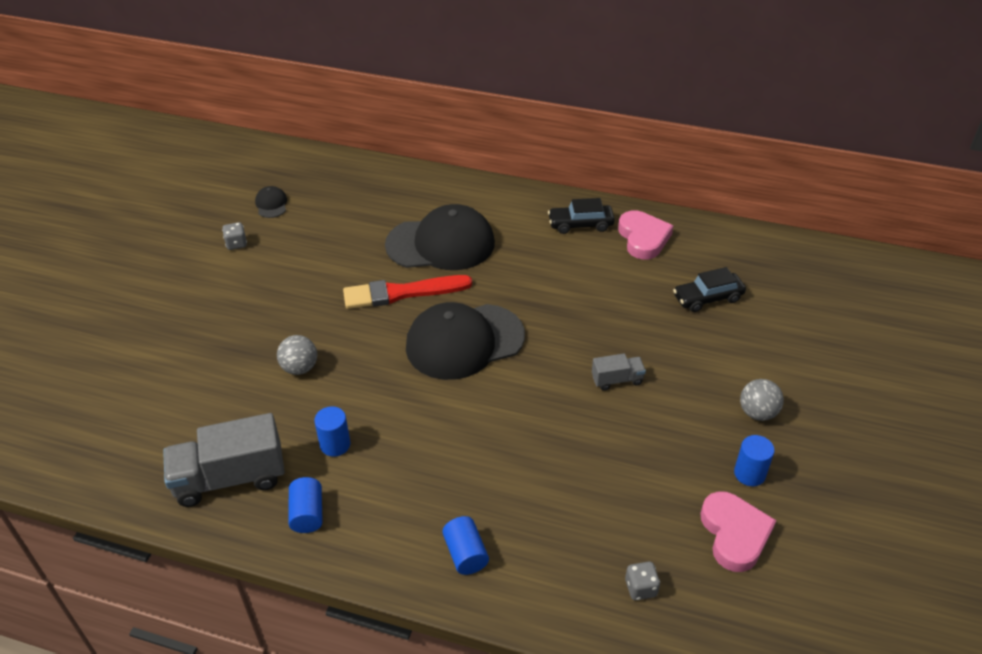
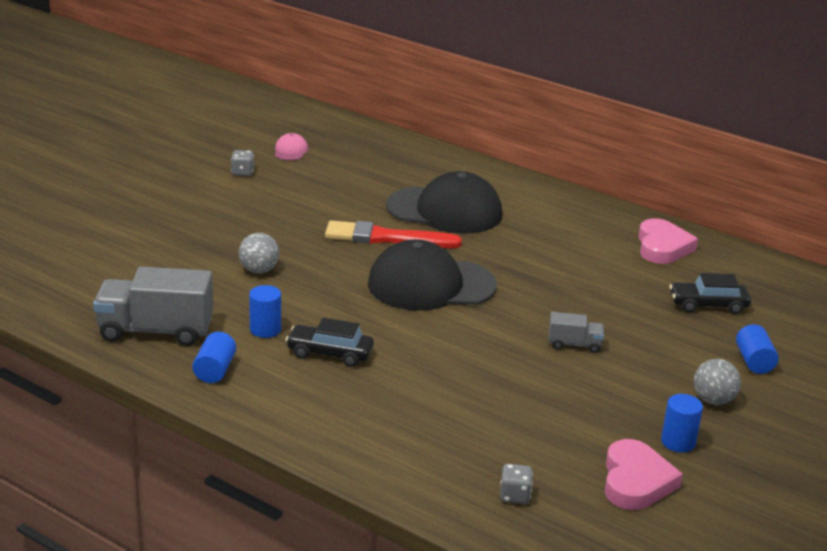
camera: 15 degrees right, 15 degrees down
black cap [255,186,287,218] -> pink cap [275,133,308,161]
blue cylinder [442,516,489,575] -> blue cylinder moved to [736,324,779,374]
black car [548,198,615,234] -> black car moved to [286,318,374,367]

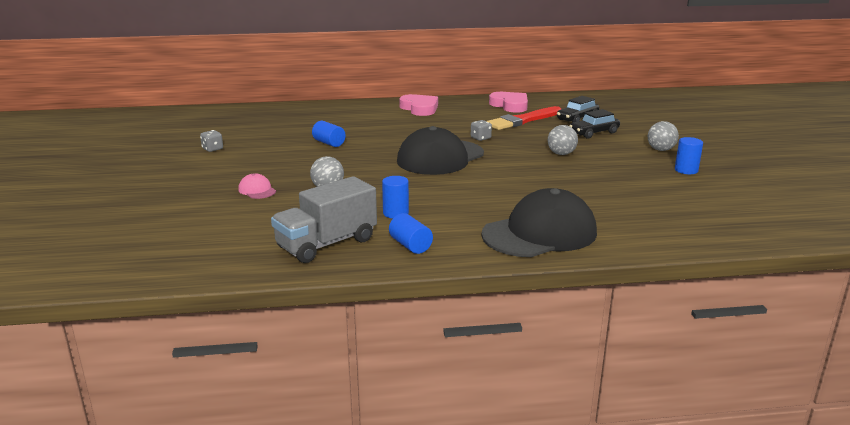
camera: 40 degrees left, 5 degrees down
pink cap [275,133,308,161] -> pink cap moved to [238,173,276,199]
black car [286,318,374,367] -> black car moved to [569,109,620,139]
red brush [325,220,462,248] -> red brush moved to [487,106,561,130]
black cap [386,171,502,234] -> black cap moved to [481,188,597,257]
grey dice [500,464,533,504] -> grey dice moved to [471,120,492,141]
grey truck [549,312,604,353] -> grey ball [548,125,578,155]
pink heart [605,439,683,510] -> pink heart moved to [399,94,438,116]
blue cylinder [736,324,779,374] -> blue cylinder moved to [312,121,346,147]

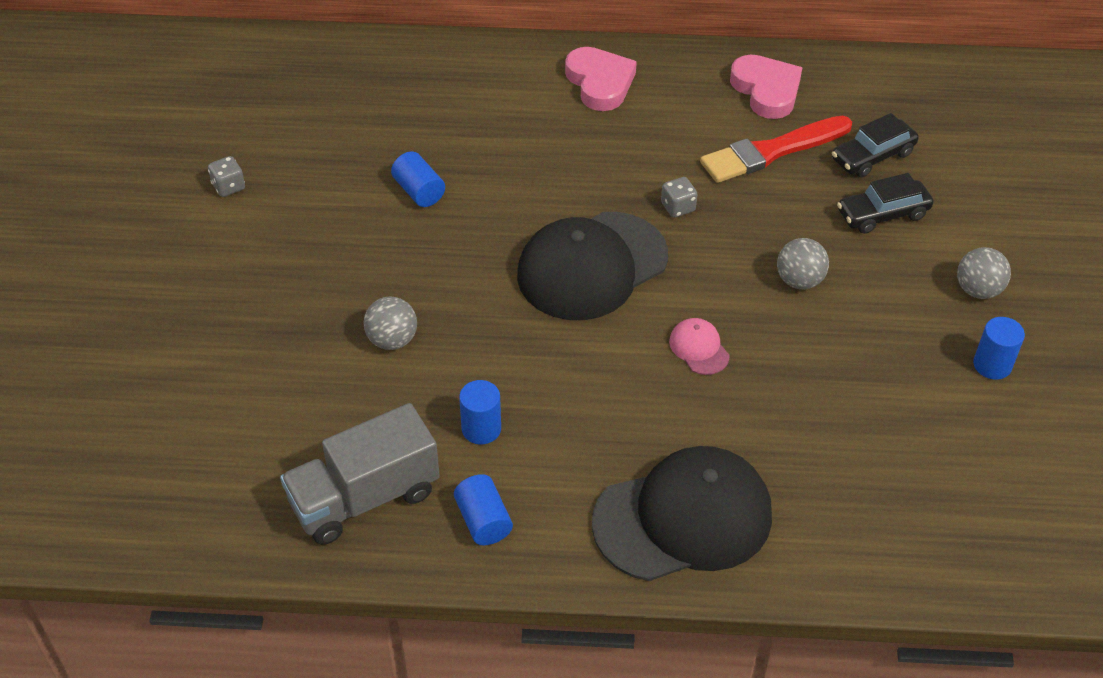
camera: 10 degrees right, 25 degrees up
pink cap [238,173,276,199] -> pink cap moved to [669,318,730,375]

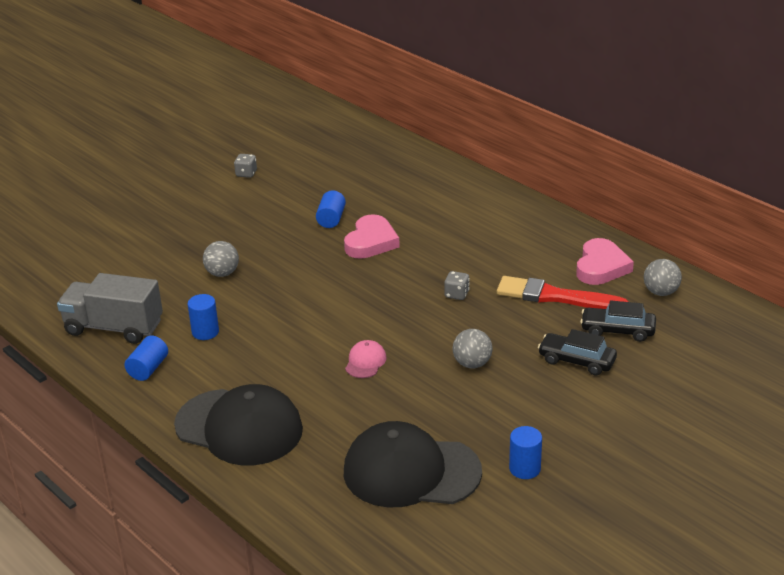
camera: 45 degrees right, 15 degrees down
black cap [517,212,668,320] -> black cap moved to [344,421,482,508]
pink heart [565,47,637,111] -> pink heart moved to [344,214,400,259]
grey ball [957,247,1011,299] -> grey ball moved to [644,259,682,296]

